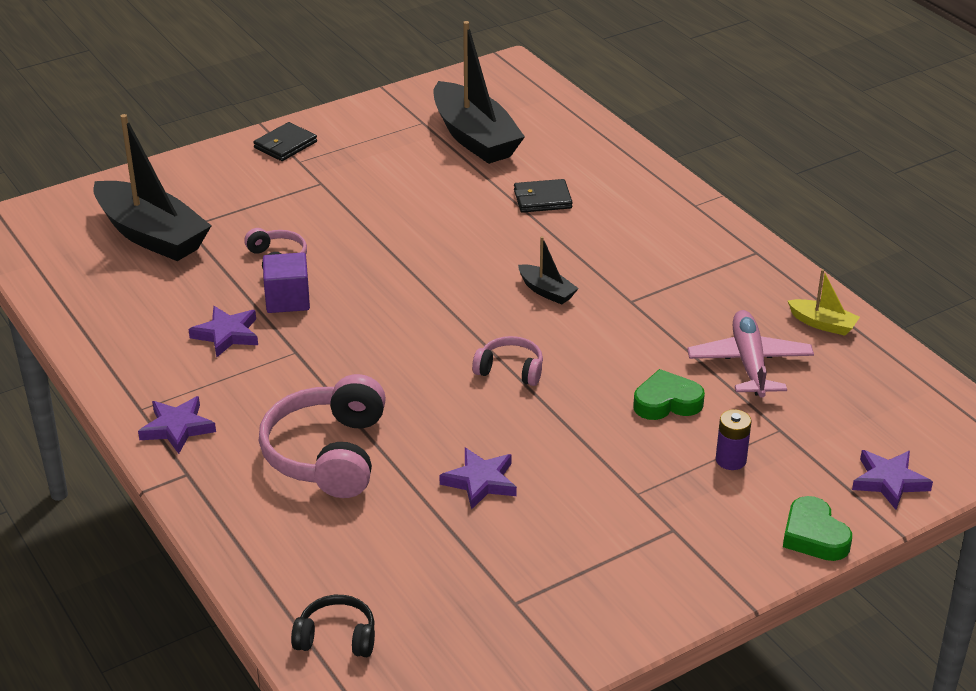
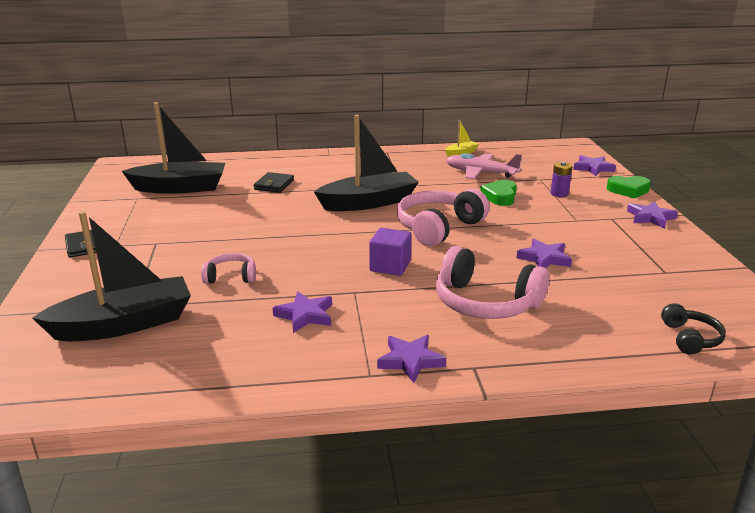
camera: 65 degrees left, 10 degrees down
purple cube [263,252,310,313] -> purple cube moved to [369,228,411,276]
black headphones [291,595,375,657] -> black headphones turned 150 degrees clockwise [661,303,726,355]
pink headphones [472,336,543,386] -> pink headphones [397,188,489,247], size x1.90
black boat [518,236,579,305] -> black boat [314,115,419,211], size x2.21
none -> purple star [627,201,678,228]

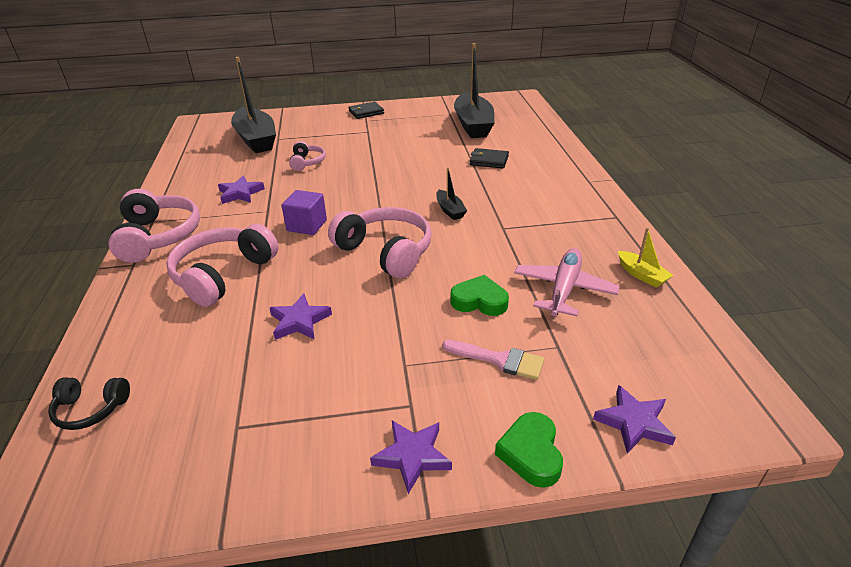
camera: 90 degrees right, 10 degrees up
black boat [314,115,419,211] -> black boat [436,168,467,220], size x0.45
purple star [377,335,446,383] -> pink headphones [108,189,200,263]
purple battery [551,162,573,197] -> pink brush [442,340,544,380]

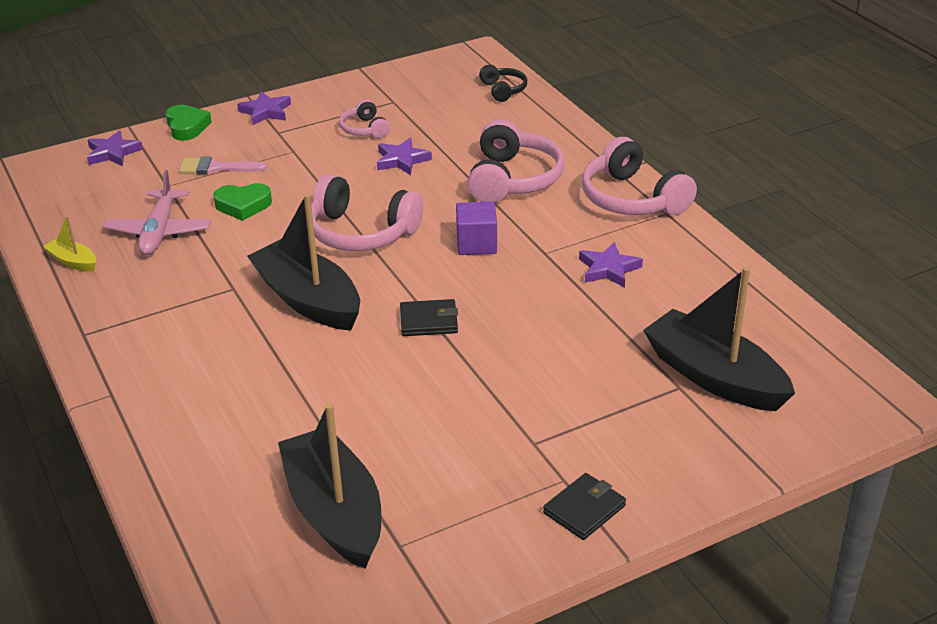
camera: 160 degrees right, 0 degrees up
black headphones [48,377,130,430] -> black headphones turned 90 degrees clockwise [479,65,527,102]
pink headphones [289,141,326,171] -> pink headphones moved to [339,99,390,138]
black boat [436,168,467,220] -> black boat [247,194,360,331], size x2.21
black wallet [469,148,509,169] -> black wallet moved to [400,299,458,336]

